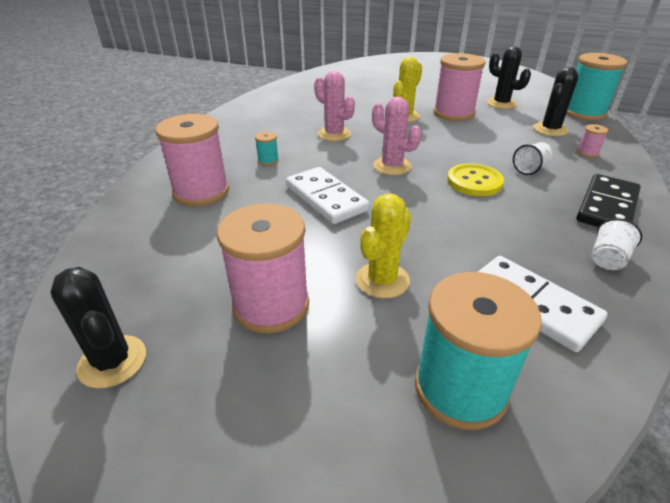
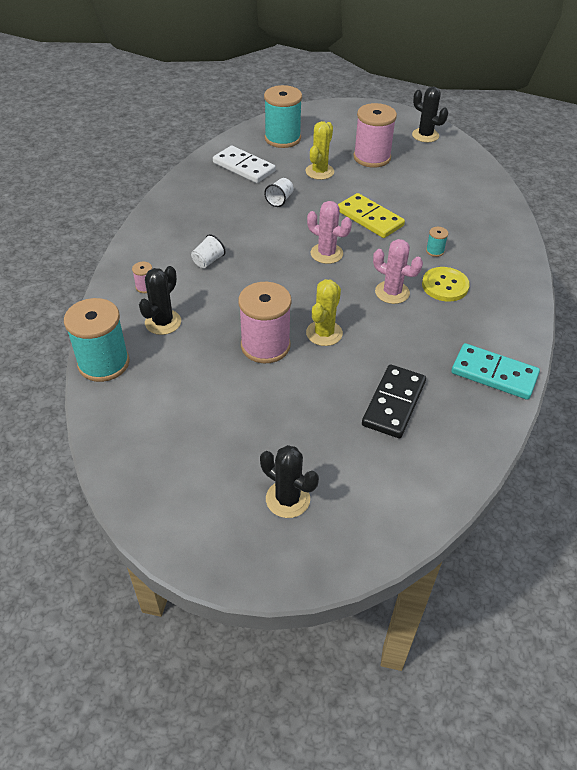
camera: 170 degrees right, 10 degrees up
pink spool [155,114,229,206] -> none
white domino [286,167,370,224] -> yellow domino [338,193,405,238]
yellow button [447,163,504,196] -> yellow button moved to [422,267,470,302]
black cactus [486,46,531,109] -> black cactus moved to [260,445,319,518]
black domino [576,174,641,227] -> black domino moved to [362,364,426,438]
white cup [591,218,642,270] -> white cup moved to [264,178,294,207]
none -> turquoise domino [451,343,540,400]

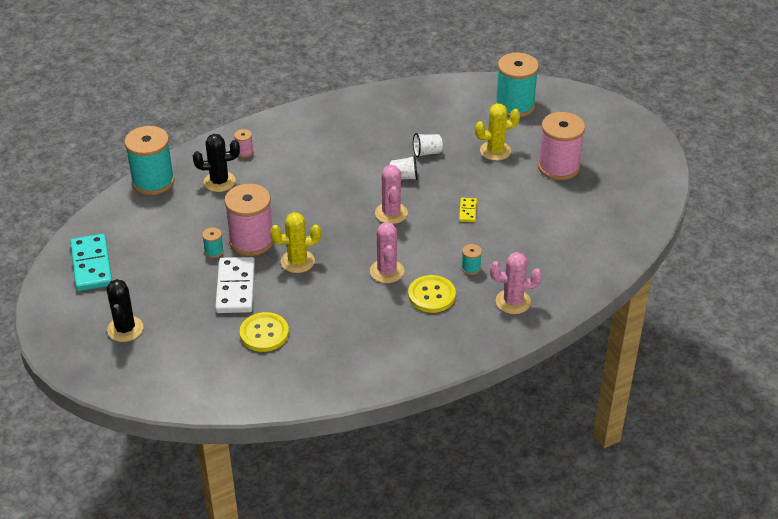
camera: 50 degrees right, 5 degrees down
white cup [191,234,225,268] -> white cup moved to [390,155,418,180]
white domino [213,146,276,183] -> white domino moved to [215,257,255,313]
yellow domino [338,193,405,238] -> yellow domino [459,198,477,222], size x0.48
black domino [362,364,426,438] -> yellow button [240,312,289,352]
black cactus [412,87,448,142] -> none
turquoise domino [451,343,540,400] -> turquoise domino moved to [70,234,112,291]
none -> turquoise spool [202,227,224,258]
none -> pink cactus [490,252,542,314]

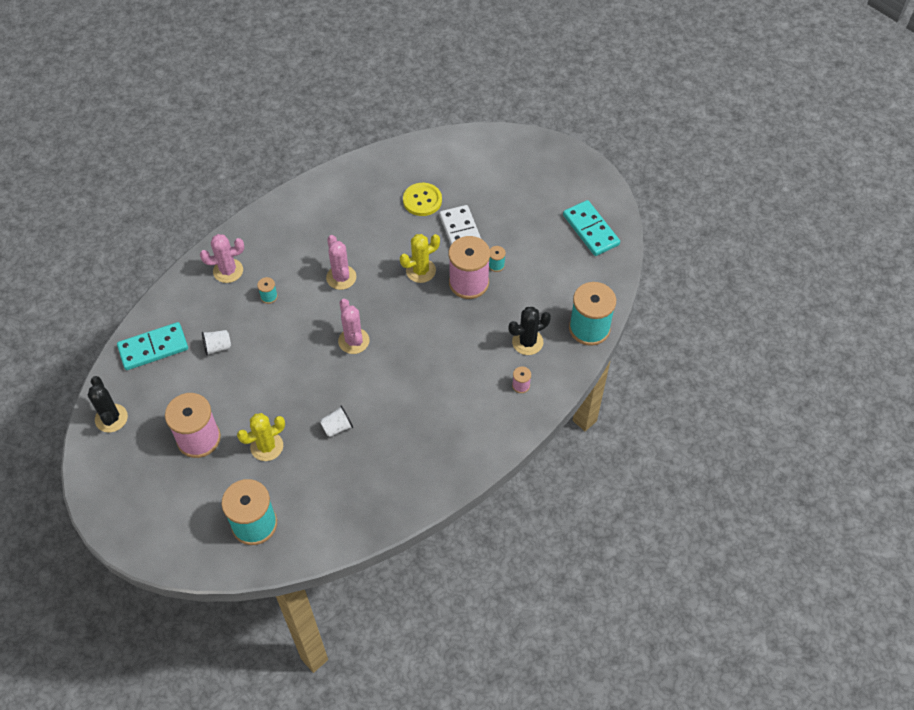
camera: 165 degrees right, 15 degrees up
black cactus [106,279,143,342] -> black cactus moved to [88,376,128,432]
white cup [390,155,418,180] -> white cup moved to [202,330,231,356]
yellow button [408,275,456,313] -> none
yellow domino [459,198,477,222] -> none
none -> turquoise domino [117,322,188,370]

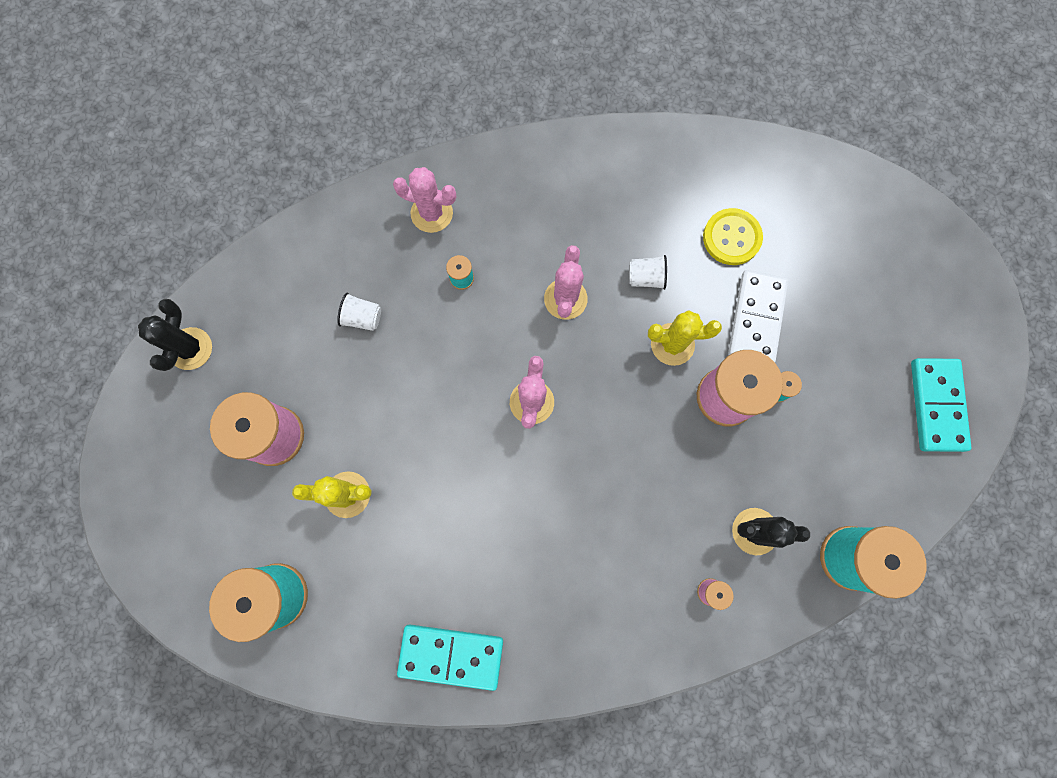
camera: 30 degrees right, 20 degrees up
turquoise domino [117,322,188,370] -> turquoise domino moved to [397,624,503,691]
white cup [320,406,353,437] -> white cup moved to [629,255,667,290]

